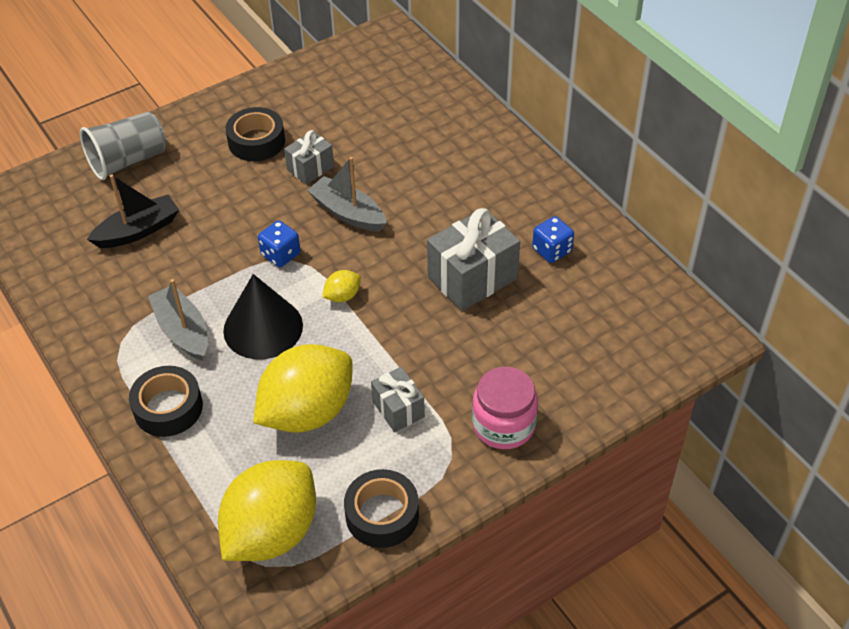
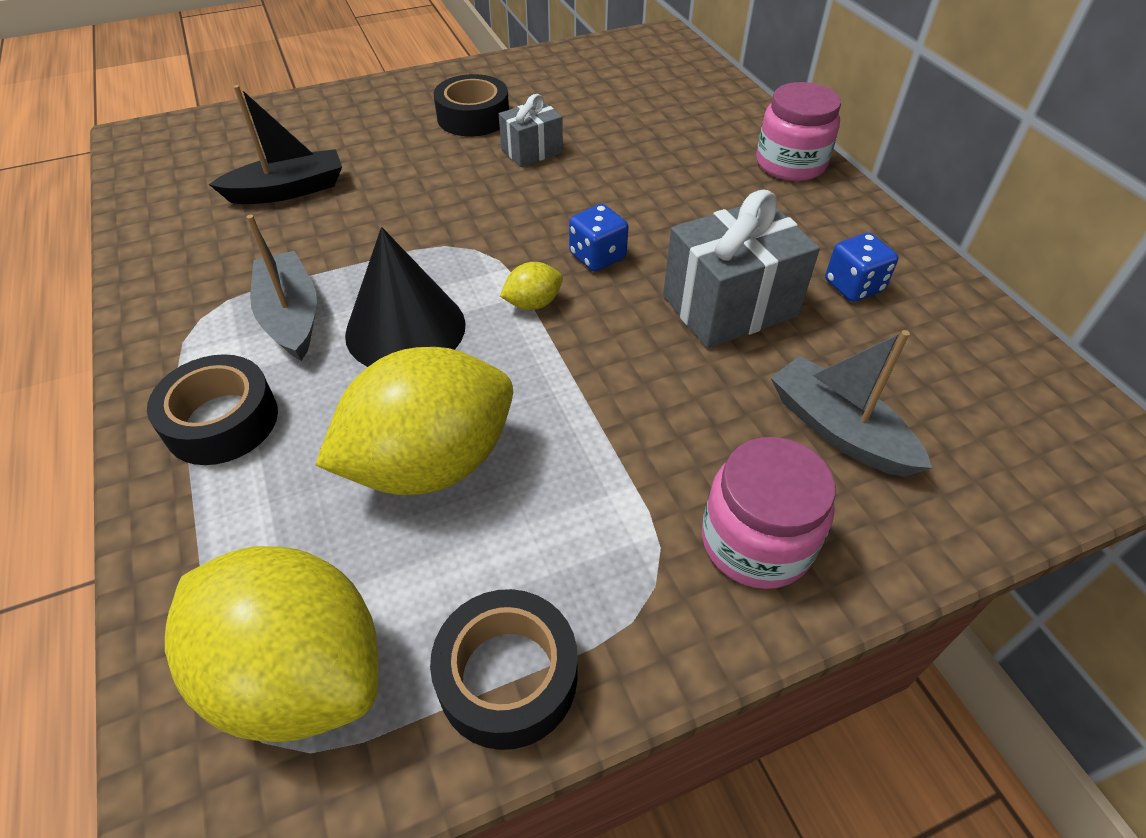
camera: 10 degrees right, 0 degrees up
grey cup [80,112,166,180] -> none
yellow lemon [218,460,316,561] -> yellow lemon turned 75 degrees clockwise [165,546,378,742]
blue dice [258,220,300,267] -> blue dice moved to [569,204,629,272]
grey boat [307,157,386,232] -> grey boat moved to [771,330,932,477]
grey gift [371,367,425,432] -> none
none -> pink jar [756,82,841,181]

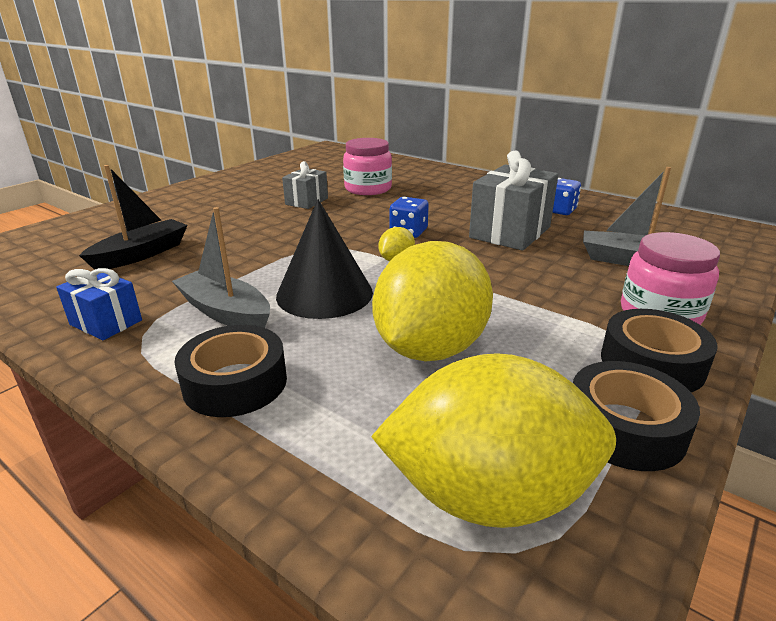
camera: 30 degrees left, 20 degrees down
black tape [434,74,509,136] -> black tape moved to [601,309,717,392]
pink jar [756,82,841,181] -> pink jar moved to [343,138,392,195]
none -> blue gift [56,268,142,340]

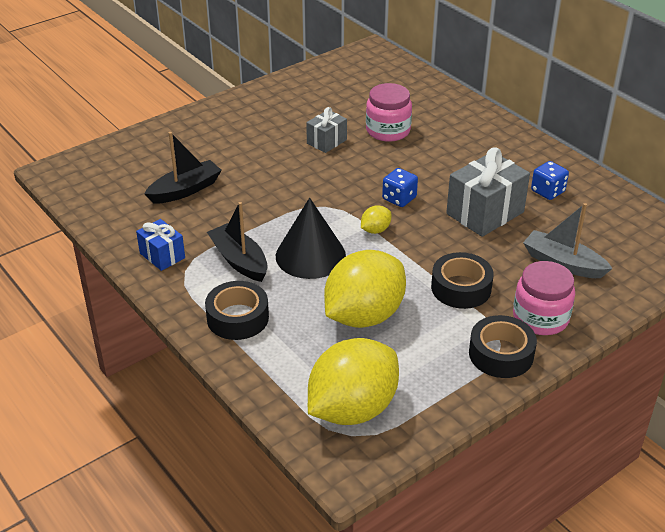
camera: 15 degrees right, 10 degrees up
grey boat [172,207,270,328] -> black boat [207,202,268,282]
yellow lemon [371,353,616,528] -> yellow lemon turned 60 degrees counterclockwise [308,338,399,425]
black tape [573,361,700,471] -> black tape moved to [431,252,494,309]

